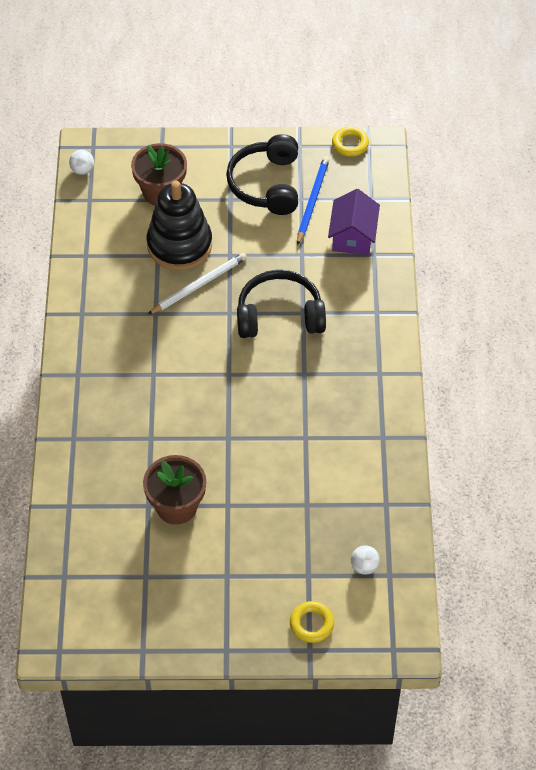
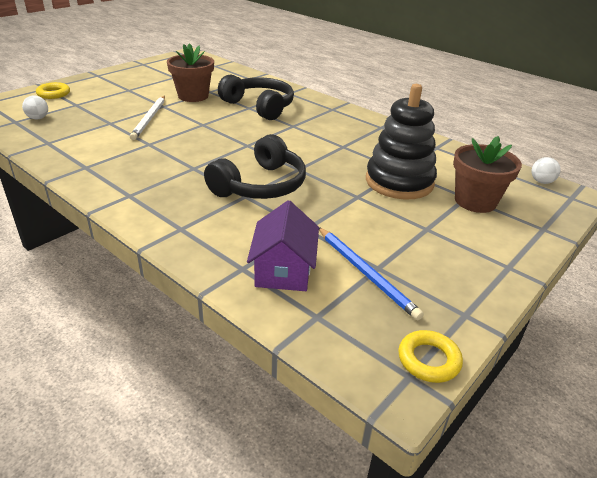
camera: 130 degrees right, 20 degrees down
white pencil [148,253,247,314] -> white pencil moved to [130,96,165,140]
black headphones [226,134,298,215] -> black headphones moved to [218,75,294,120]
purple house [328,189,380,255] -> purple house turned 45 degrees clockwise [247,200,319,291]

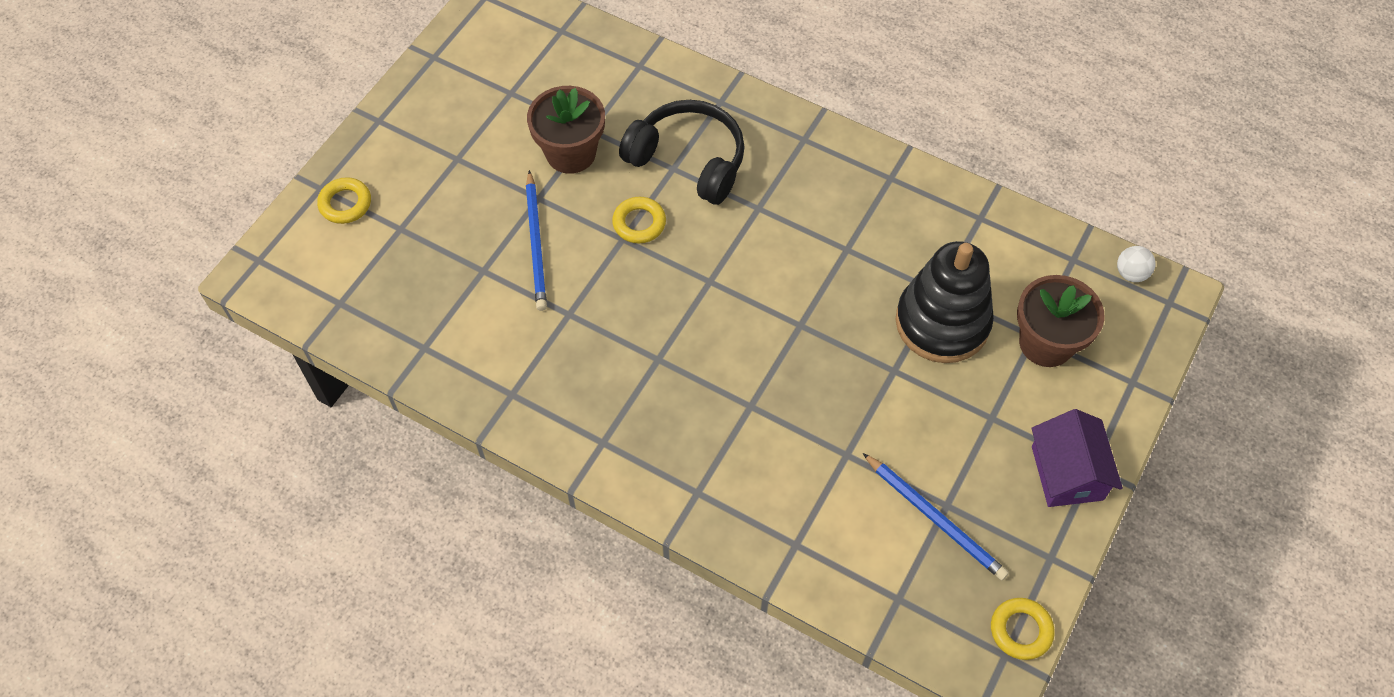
camera: 10 degrees left, 25 degrees up
white ball [22,95,48,120] -> none
white pencil [130,96,165,140] -> blue pencil [526,170,547,311]
black headphones [204,134,306,199] -> none
purple house [247,200,319,291] -> purple house moved to [1031,409,1123,507]
none -> yellow ring [612,197,666,243]

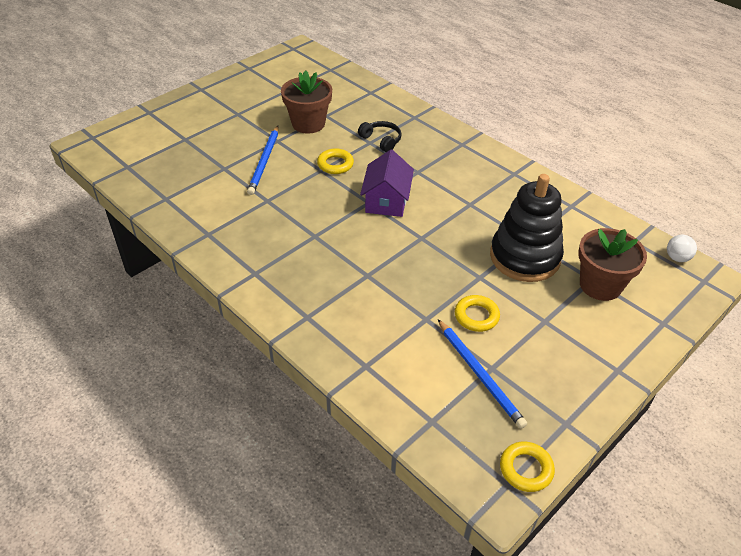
camera: 15 degrees right, 15 degrees down
yellow ring [317,177,371,224] -> yellow ring moved to [455,295,500,332]
black headphones [619,100,745,205] -> black headphones [358,121,402,152], size x0.52
purple house [1031,409,1123,507] -> purple house moved to [360,150,414,217]

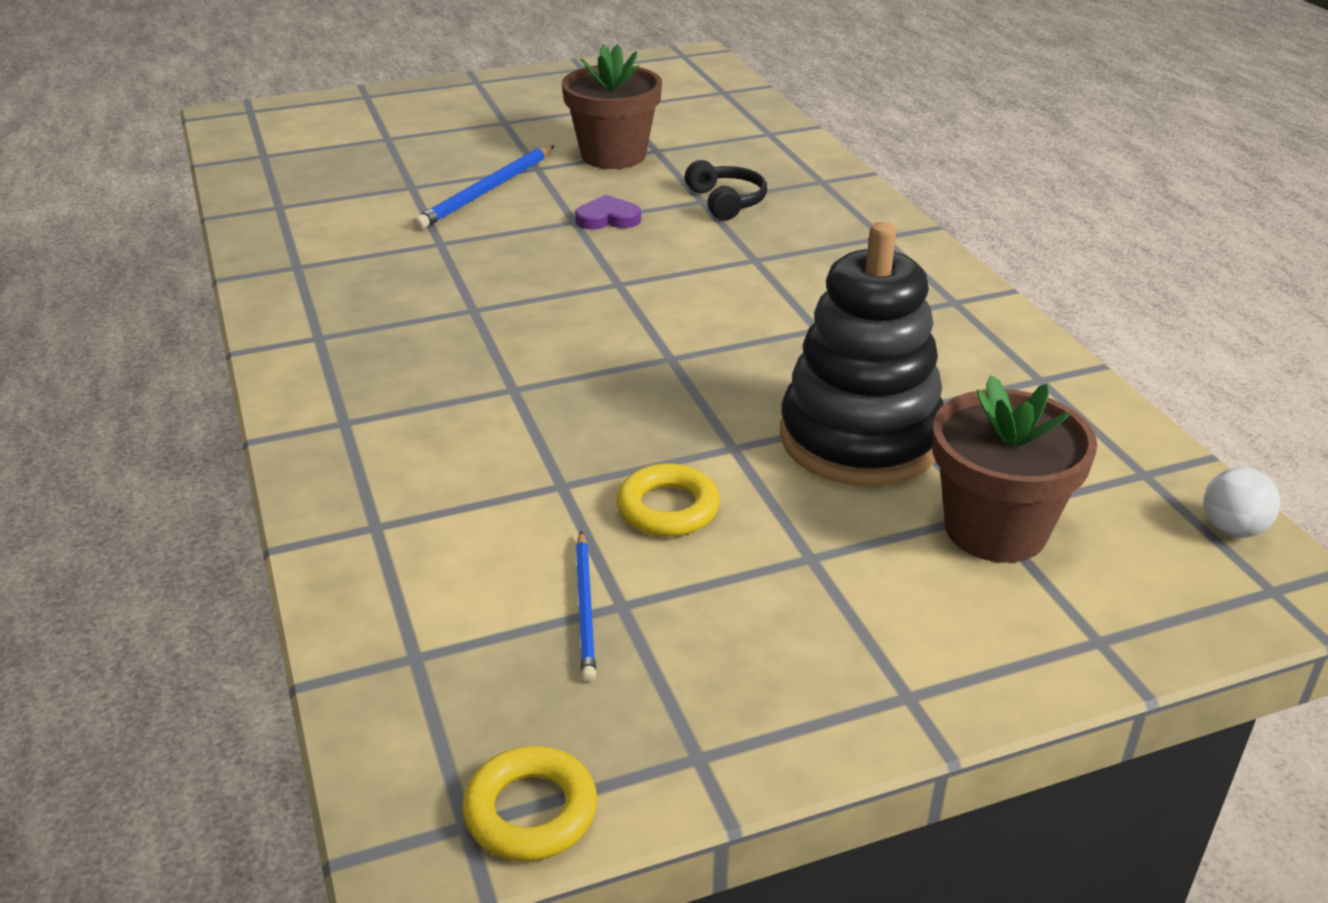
camera: 25 degrees right, 10 degrees down
yellow ring [317,148,354,174] -> purple heart [575,195,641,230]
purple house [360,150,414,217] -> none
blue pencil [438,319,527,429] -> blue pencil [576,531,596,682], size x0.62

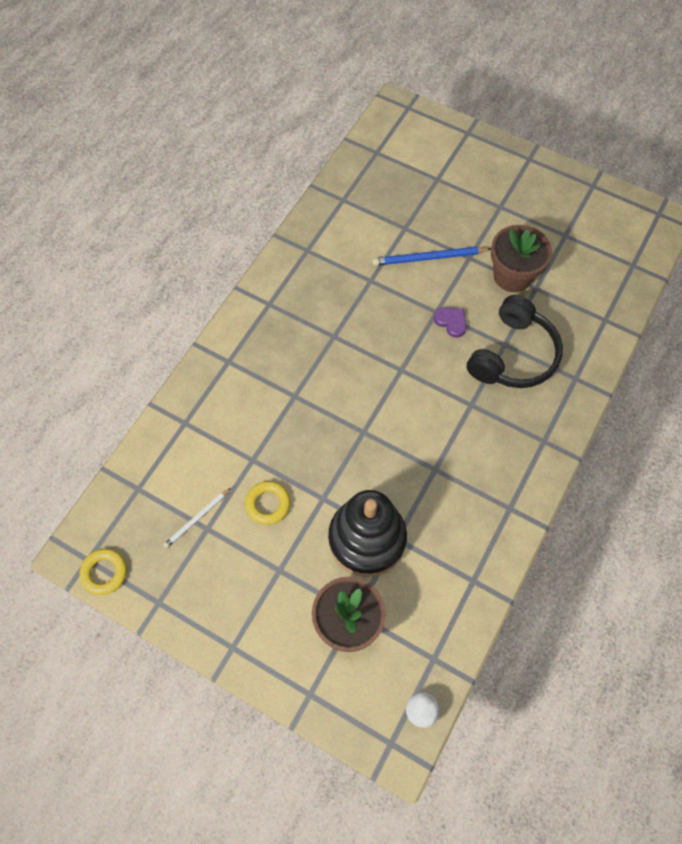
camera: 50 degrees right, 30 degrees up
blue pencil [576,531,596,682] -> white pencil [163,488,231,549]
black headphones [685,160,767,220] -> black headphones [467,295,563,388], size x1.91

